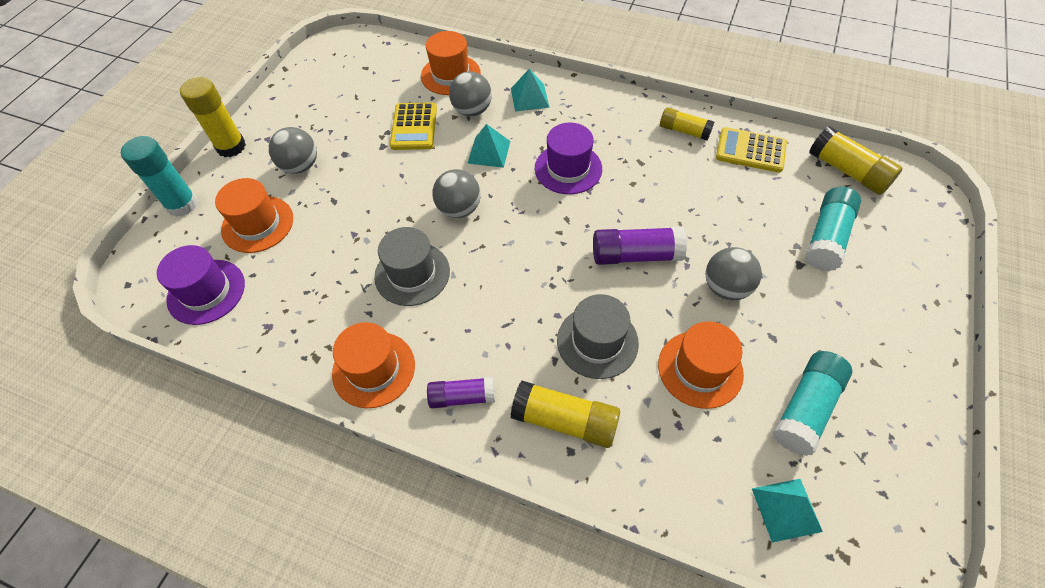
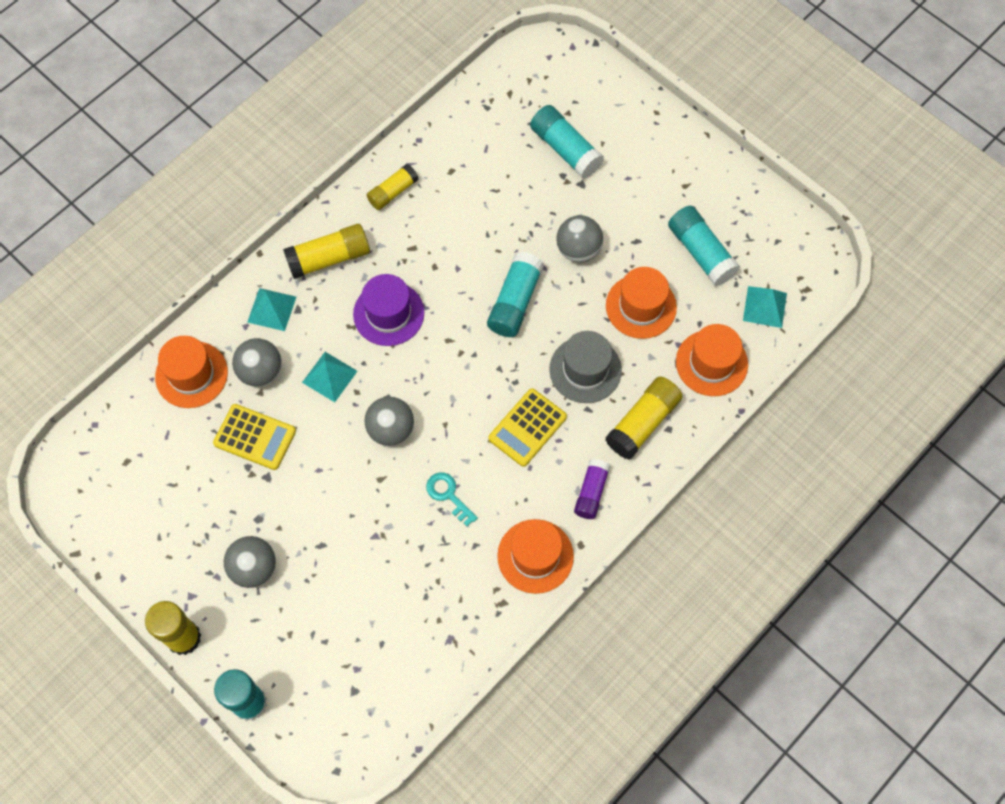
camera: 70 degrees left, 10 degrees up
purple hat [157,245,245,325] -> none
orange hat [215,178,293,253] -> orange hat moved to [676,324,748,396]
grey hat [374,227,450,306] -> turquoise key [426,472,478,526]
purple glue stick [593,227,687,265] -> turquoise glue stick [487,252,544,337]
yellow calculator [716,127,787,173] -> yellow calculator moved to [488,388,567,467]
yellow glue stick [809,126,903,195] -> yellow glue stick moved to [283,224,370,279]

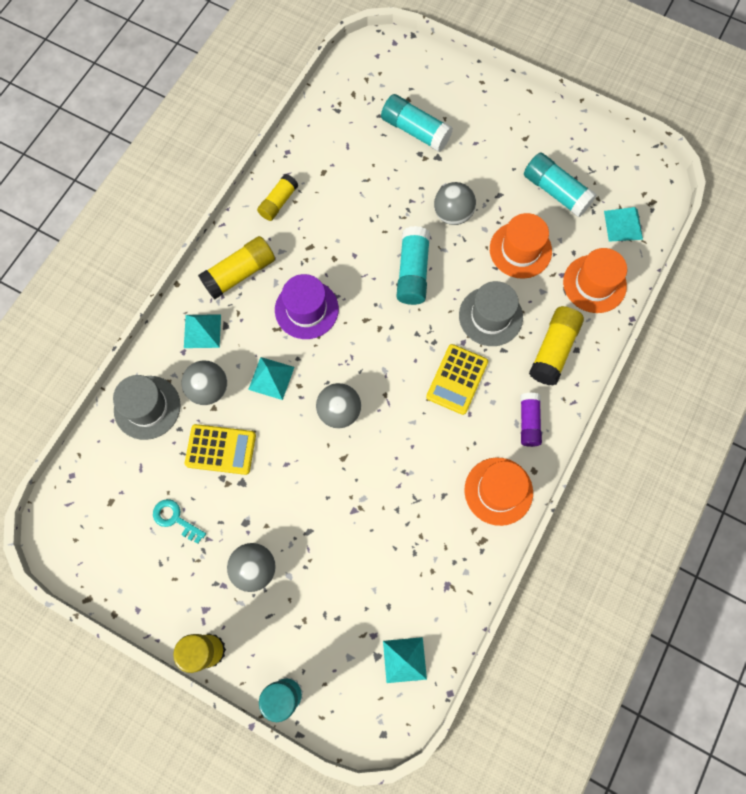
camera: 15 degrees left, 5 degrees up
orange hat [155,336,228,408] -> grey hat [113,375,181,440]
turquoise key [426,472,478,526] -> turquoise key moved to [153,499,206,544]
none -> turquoise pyramid [383,637,427,683]

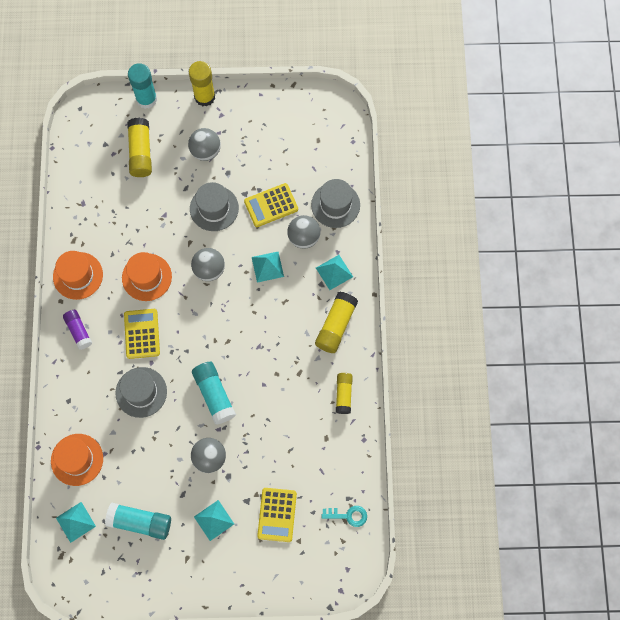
camera: 150 degrees right, 0 degrees up
turquoise key [153,499,206,544] -> turquoise key moved to [322,506,367,527]
purple hat [275,274,339,339] -> none
turquoise glue stick [381,94,453,152] -> yellow calculator [257,488,297,542]
turquoise pyramid [383,637,427,683] -> turquoise pyramid moved to [194,500,234,541]
orange hat [490,213,552,279] -> orange hat moved to [122,252,172,301]
yellow glue stick [529,306,584,386] -> yellow glue stick moved to [127,118,152,177]
none -> grey hat [190,182,239,231]

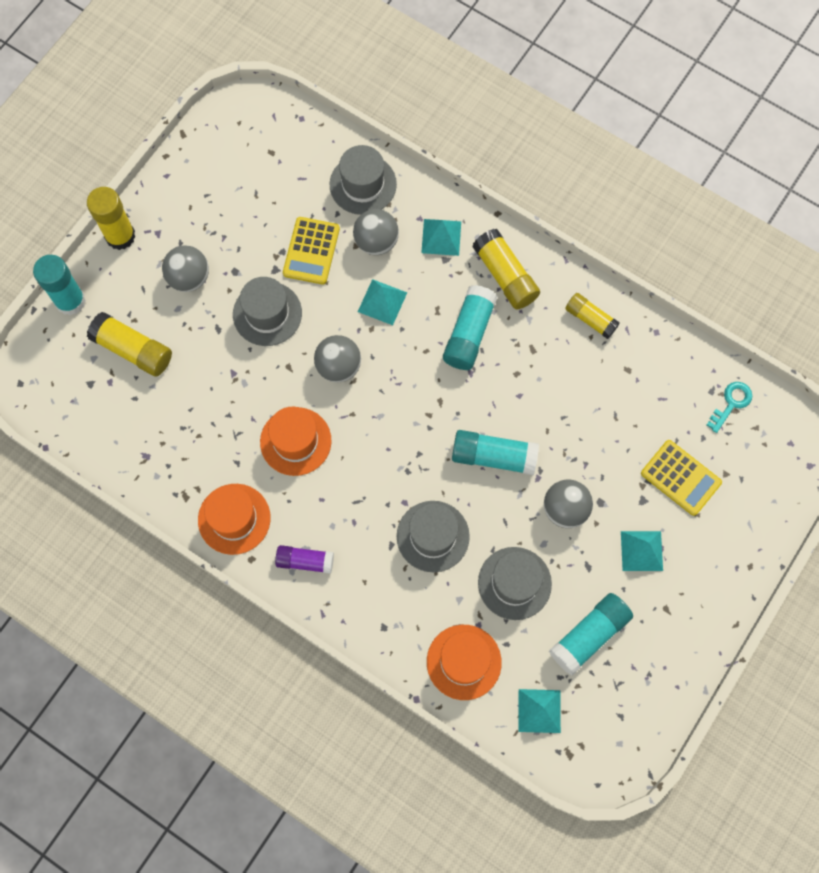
camera: 55 degrees left, 0 degrees up
yellow calculator [124,309,160,359] -> none
none -> turquoise glue stick [443,285,498,370]
none -> grey hat [478,547,552,620]

